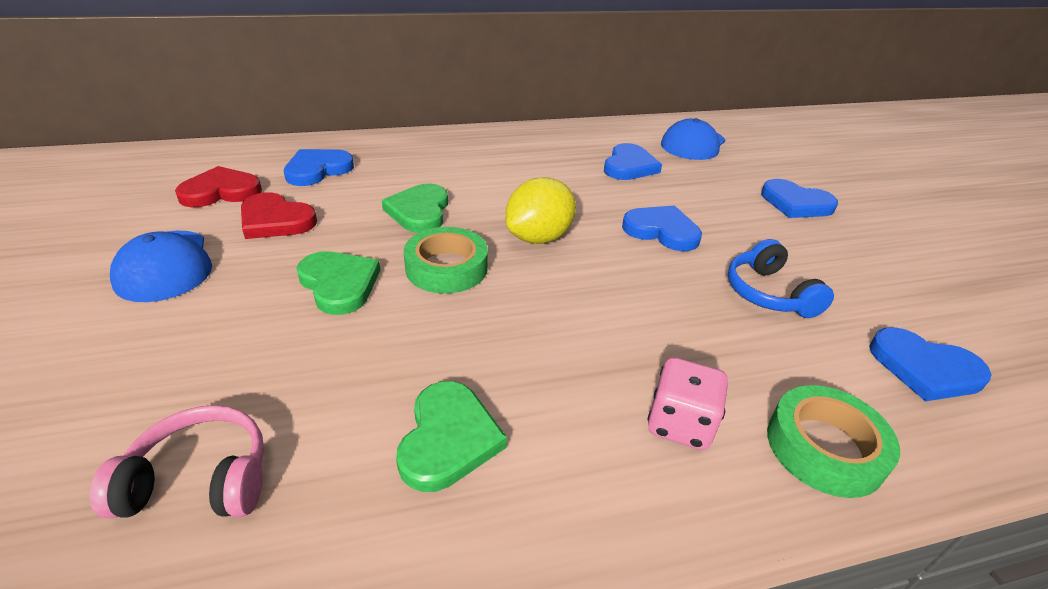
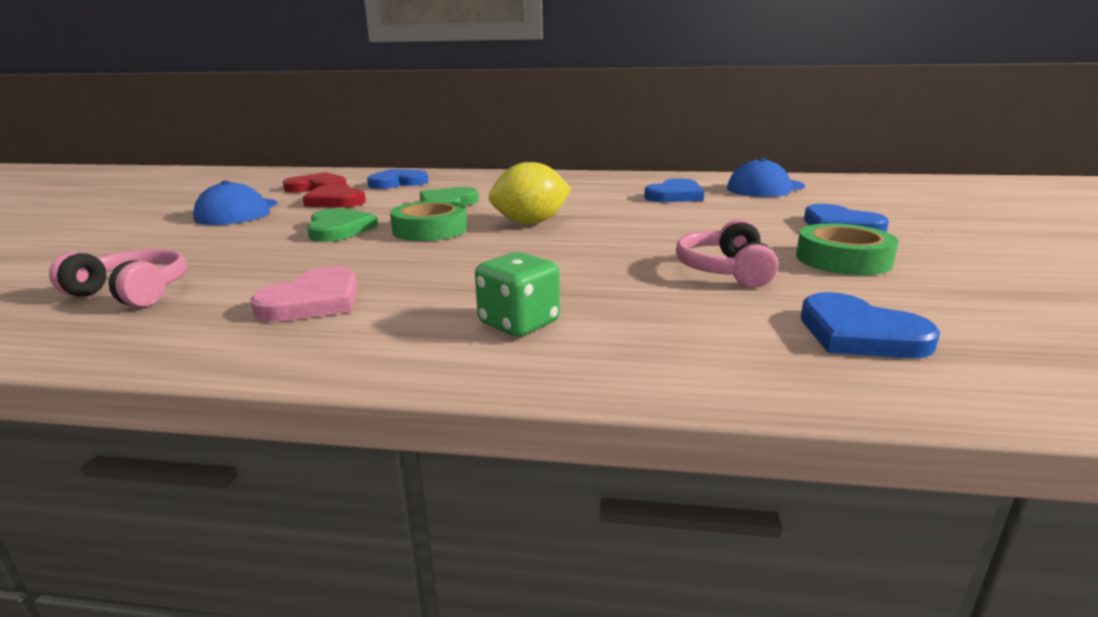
camera: 25 degrees right, 15 degrees down
green heart [396,381,507,492] -> pink heart [250,267,358,322]
blue heart [622,205,702,251] -> none
pink dice [648,357,728,450] -> green dice [475,252,560,337]
blue headphones [728,239,834,318] -> pink headphones [676,219,778,288]
green tape [767,385,900,498] -> green tape moved to [796,223,899,275]

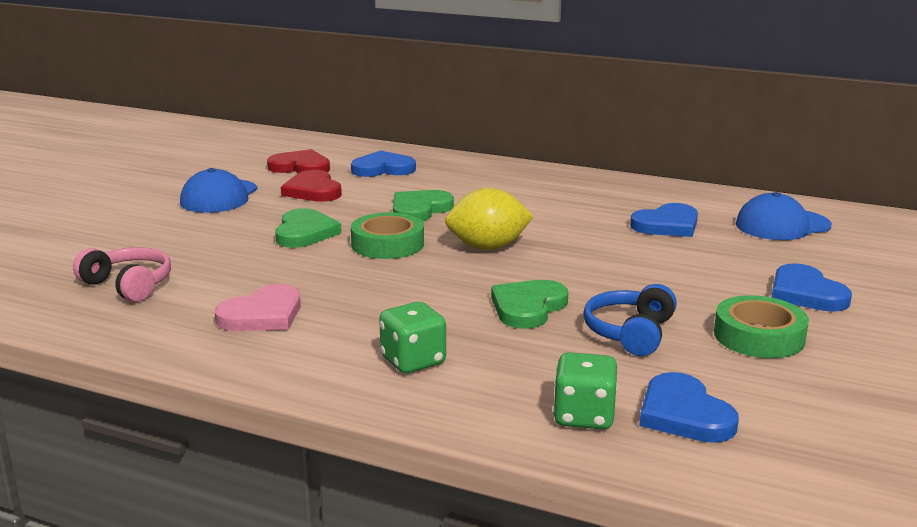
camera: 15 degrees right, 0 degrees up
pink headphones [676,219,778,288] -> blue headphones [583,284,677,356]
none -> green heart [491,280,568,329]
none -> green dice [553,352,618,429]

